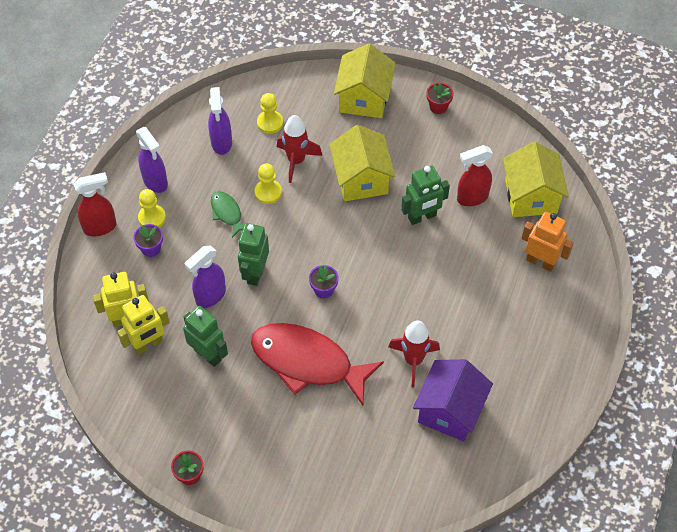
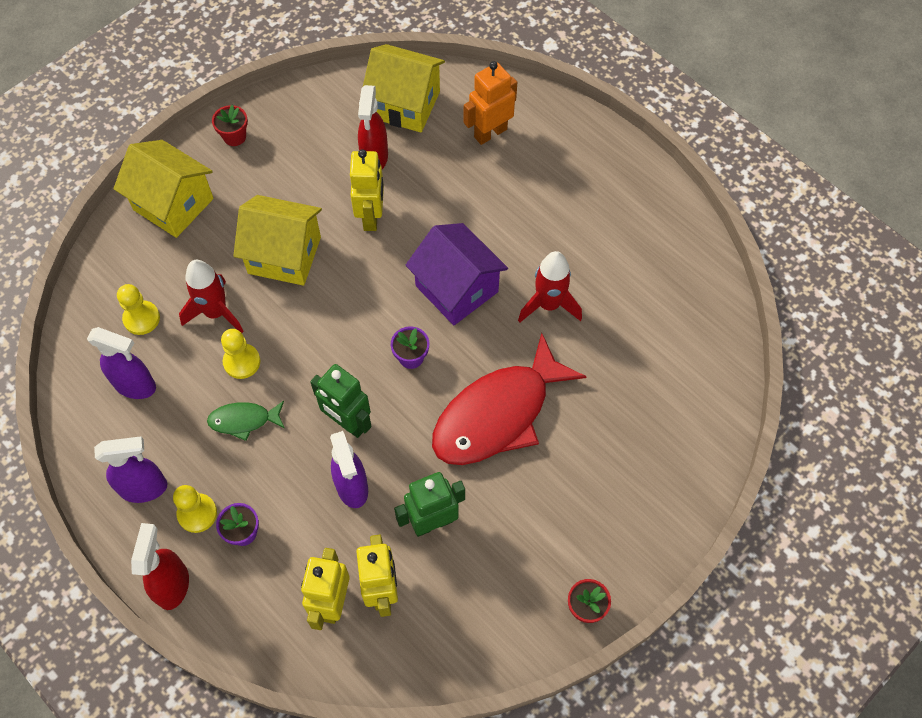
camera: 65 degrees left, 5 degrees up
green robot [401,166,450,225] -> yellow robot [350,149,384,231]
purple house [413,359,493,442] -> purple house moved to [405,223,508,325]

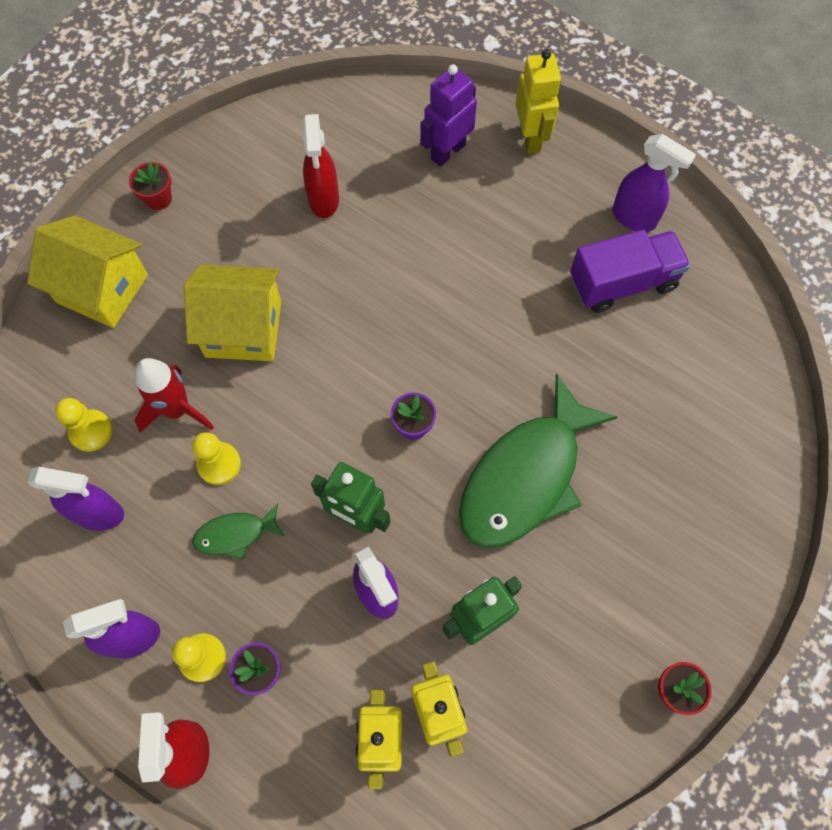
camera: 10 degrees left, 5 degrees up
yellow robot [350,149,384,231] -> yellow robot moved to [515,49,561,154]
yellow house [363,44,445,133] -> none
purple house [405,223,508,325] -> none
red fish [432,333,587,465] -> green fish [459,374,618,548]
orange robot [464,61,517,145] -> purple robot [420,64,477,167]
red rocket [518,251,582,323] -> none
none -> purple truck [570,230,691,313]
none -> purple spray bottle [612,134,696,232]

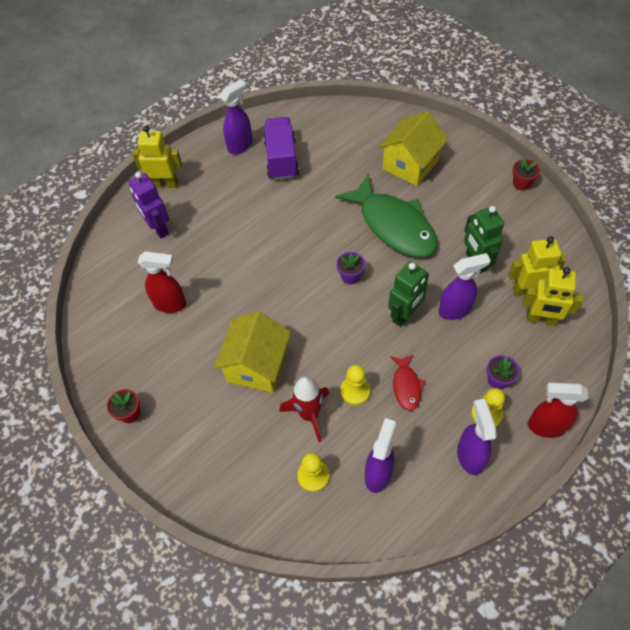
camera: 75 degrees left, 10 degrees down
yellow house [27,215,148,328] -> yellow house moved to [378,111,448,186]
green fish [192,503,286,559] -> red fish [390,355,425,411]

